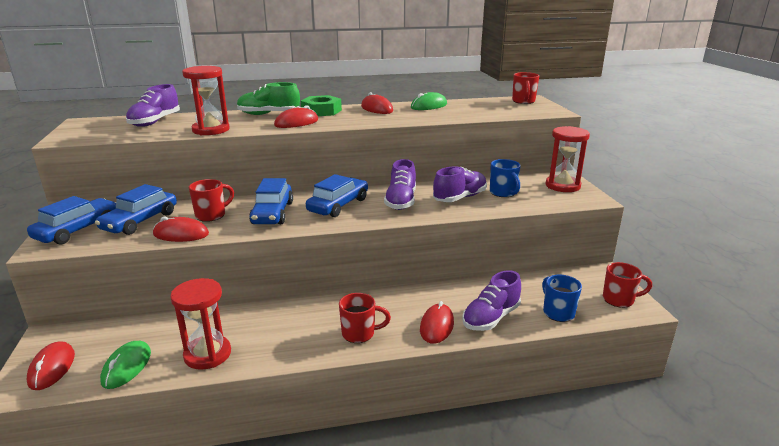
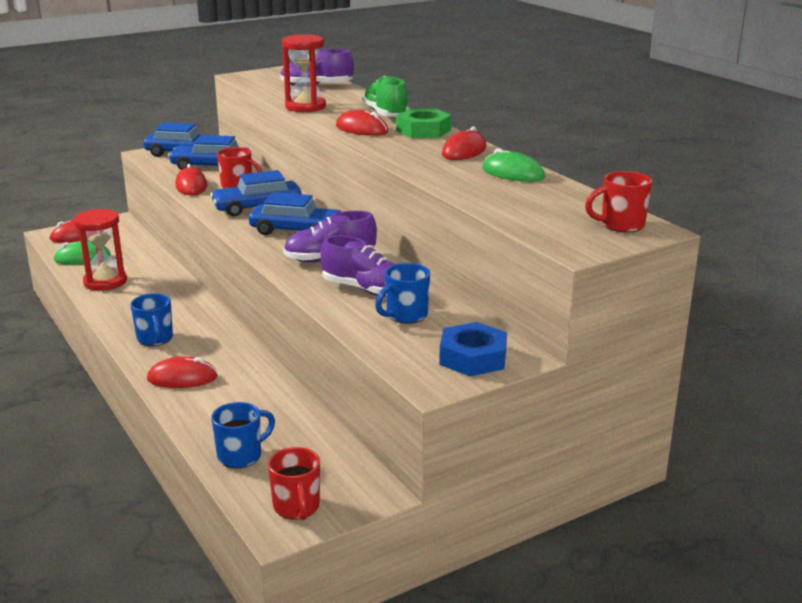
camera: 70 degrees right, 0 degrees up
red mug [339,293,391,343] -> blue mug [130,293,173,346]
purple shoe [462,270,521,331] -> none
red hourglass [546,126,590,192] -> blue nut [439,322,507,377]

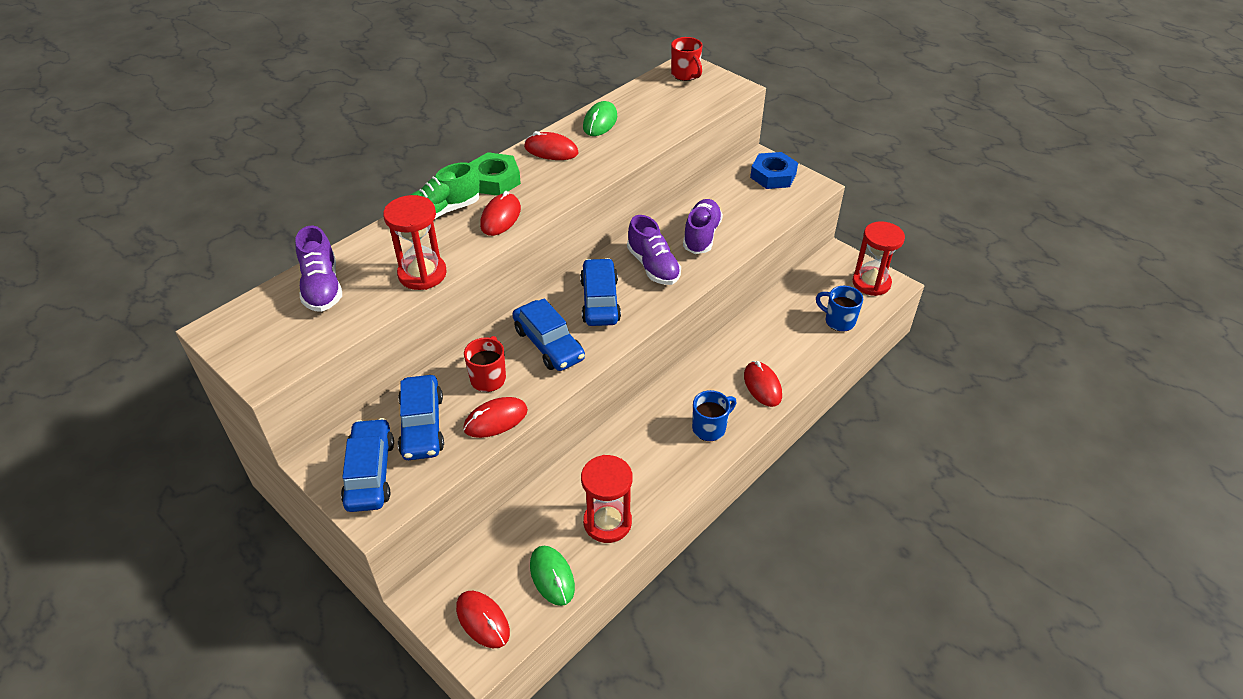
camera: 105 degrees left, 20 degrees up
red mug [268,447,320,520] -> red hourglass [852,221,905,296]
blue mug [375,263,430,324] -> none

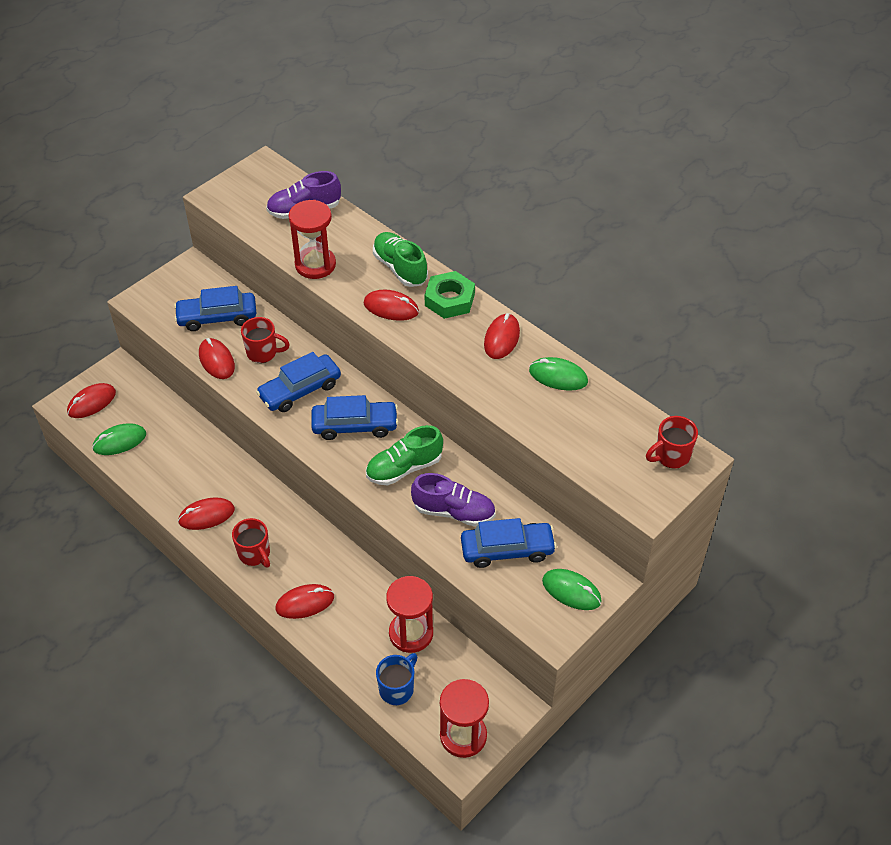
camera: 90 degrees right, 5 degrees up
blue car [341,418,394,512] -> blue car moved to [461,518,557,568]
red hourglass [581,455,633,543] -> red hourglass moved to [386,576,433,653]
purple shoe [627,215,681,285] -> green shoe [366,425,443,485]
blue mug [692,390,737,441] -> red mug [232,518,270,567]
blue nut [750,152,798,189] -> green mouse [542,569,602,610]
none -> red mouse [178,497,235,530]

